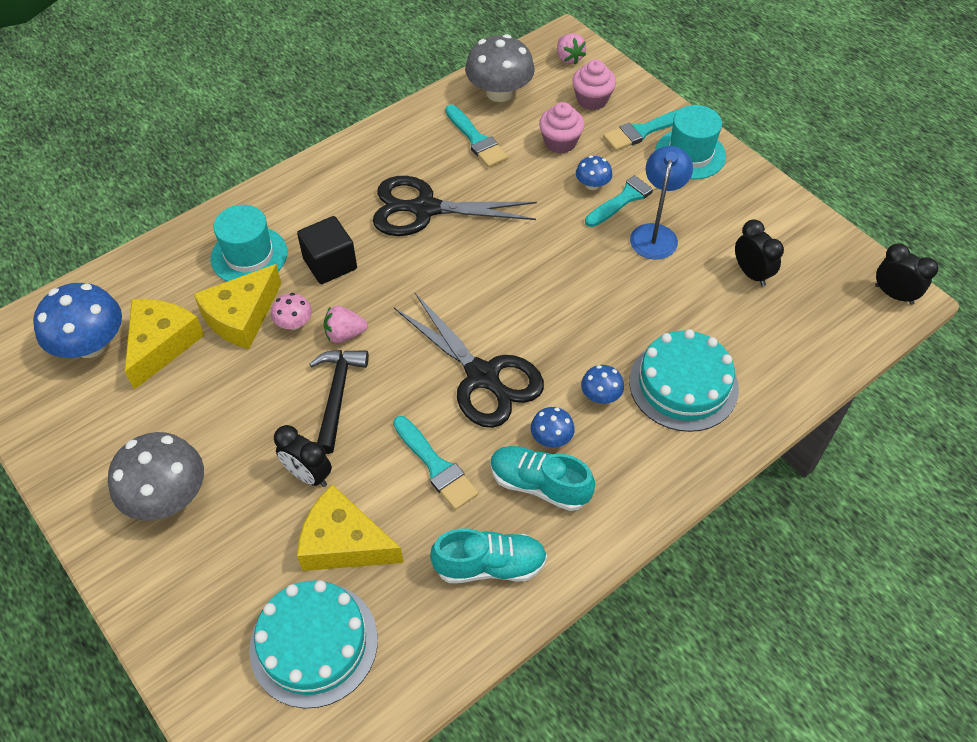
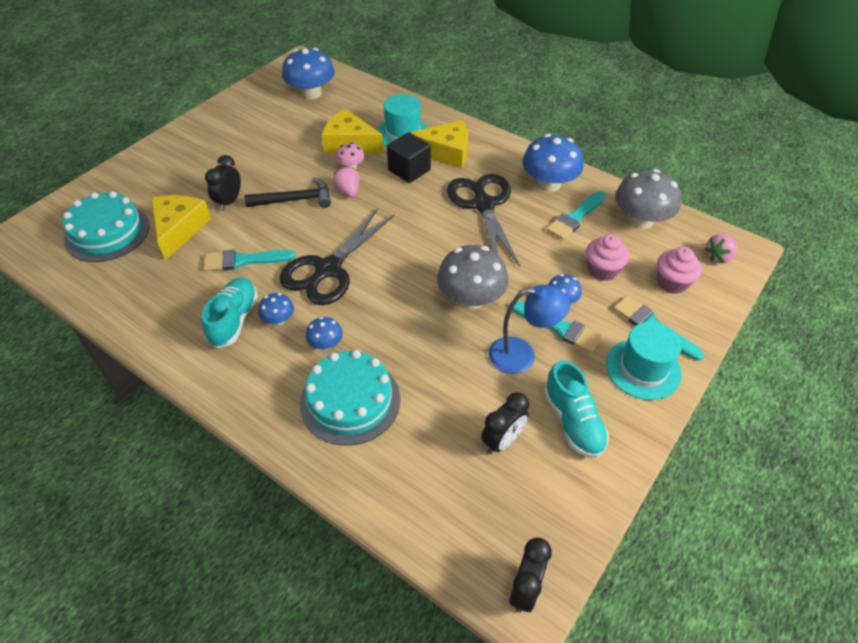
camera: 75 degrees right, 5 degrees down
grey mushroom [108,432,204,521] -> grey mushroom moved to [437,245,508,310]
yellow cheese [125,299,205,390] -> yellow cheese moved to [410,120,468,169]
turquoise brush [393,416,479,510] -> turquoise brush turned 45 degrees clockwise [204,249,296,271]
turquoise shoe [430,528,547,583] -> turquoise shoe moved to [544,360,609,458]
none -> blue mushroom [522,134,584,192]

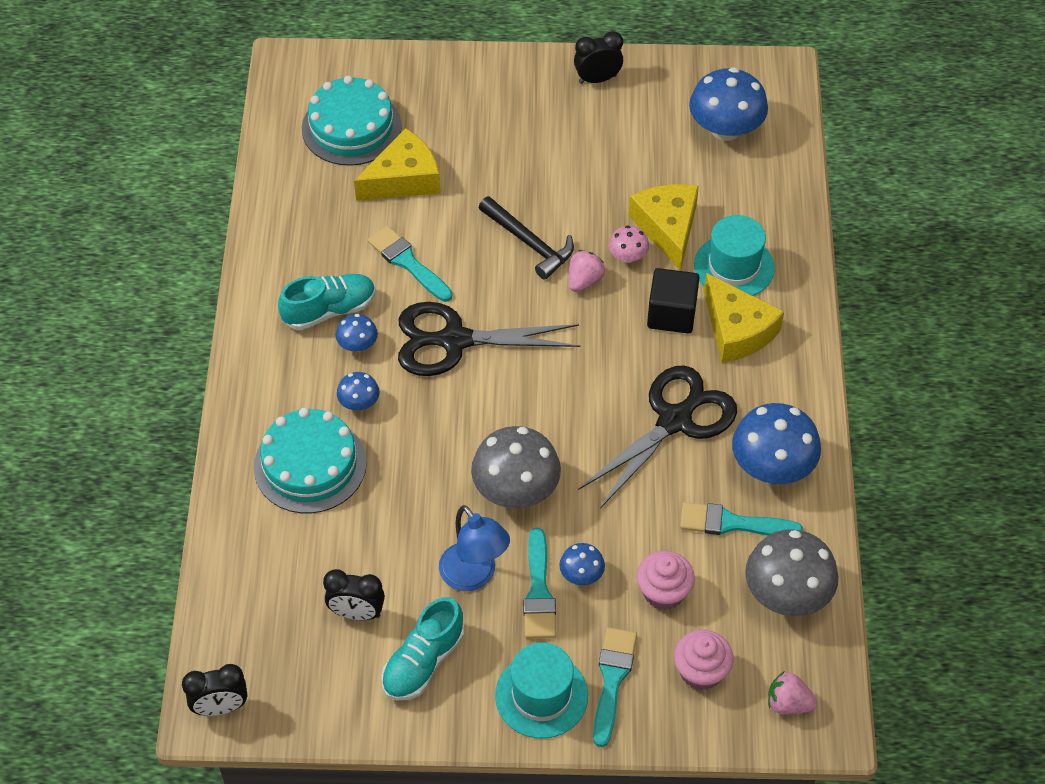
camera: 55 degrees right, 5 degrees up
black clock [205,155,241,211] -> black clock moved to [574,31,623,84]

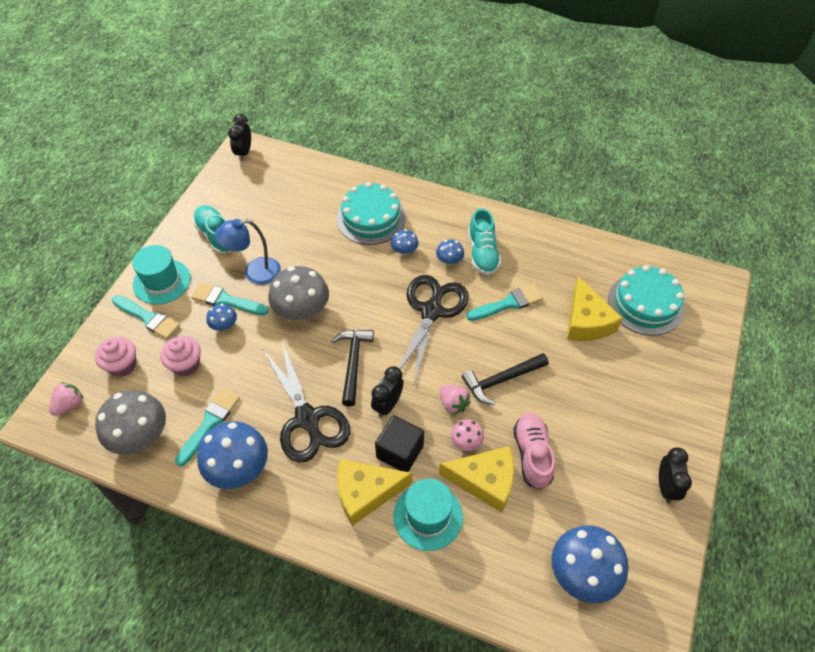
camera: 110 degrees right, 0 degrees up
black clock [323,569,385,620] -> black clock moved to [371,366,404,418]
none -> black hammer [332,330,374,407]
none -> pink shoe [513,413,555,490]

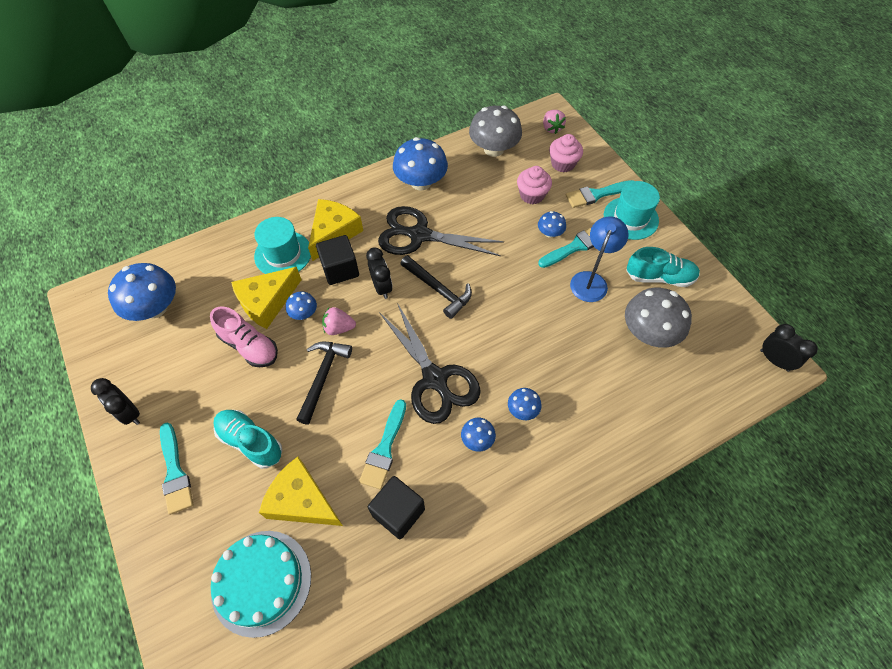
camera: 130 degrees right, 5 degrees up
turquoise brush [175,389,240,466] -> turquoise brush moved to [160,423,194,515]
grey mushroom [268,266,329,320] -> grey mushroom moved to [625,288,692,348]
turquoise cake [337,182,406,245] -> none
pink mushroom [451,419,484,451] -> blue mushroom [286,291,317,320]
turquoise shoe [468,208,501,275] -> turquoise shoe moved to [213,410,282,469]
none -> black cube [368,476,425,539]

